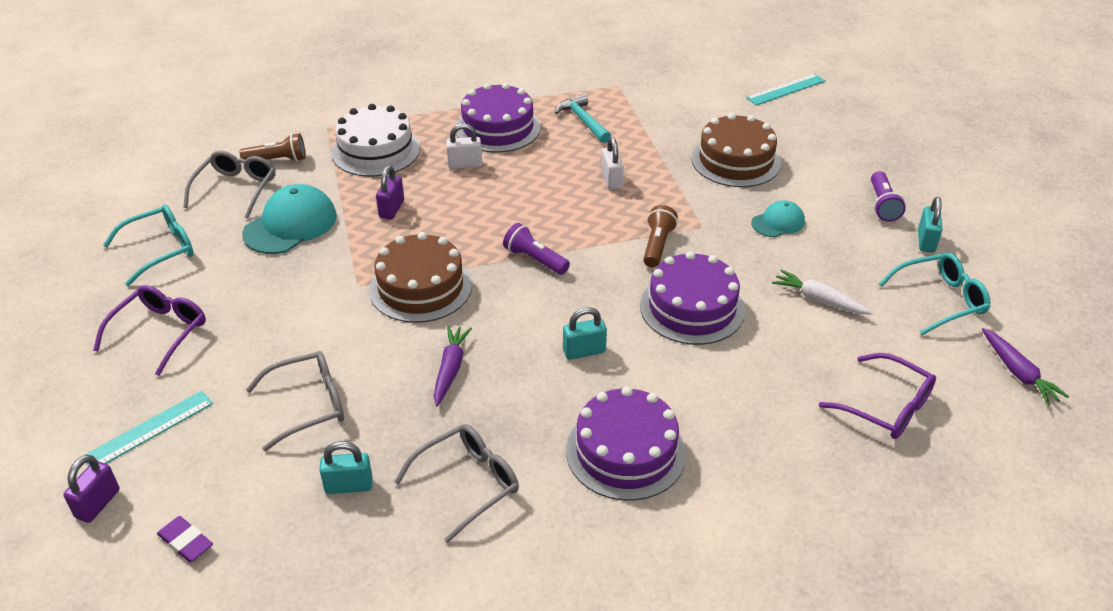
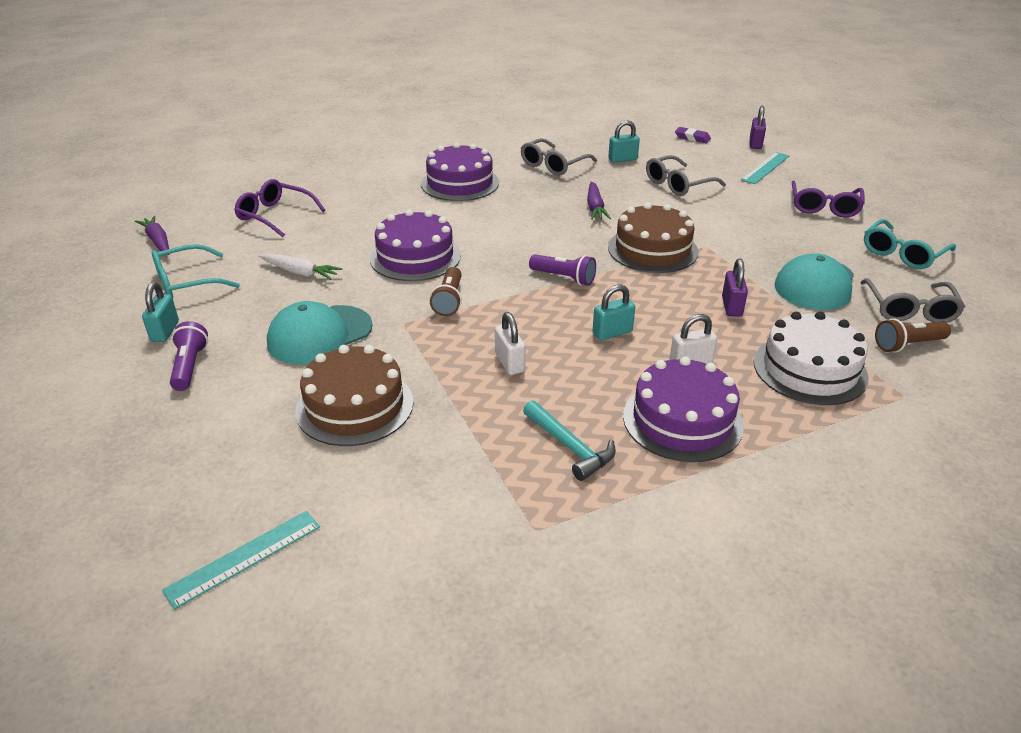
camera: 170 degrees right, 5 degrees down
turquoise padlock [563,307,607,360] -> turquoise padlock moved to [593,284,635,340]
turquoise cap [751,200,805,237] -> turquoise cap [267,301,373,365], size x1.75

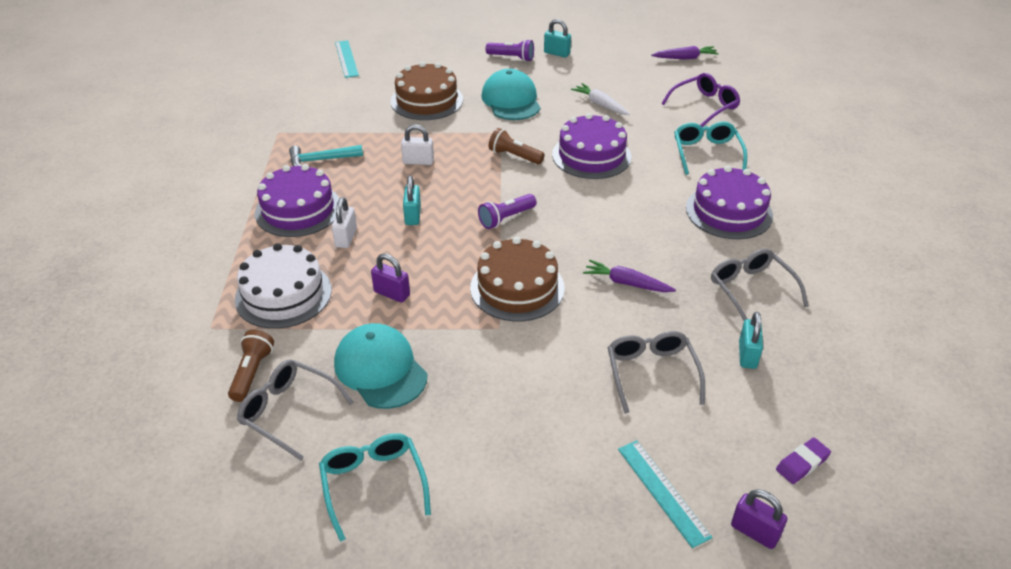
camera: 115 degrees right, 5 degrees up
turquoise glasses [151,244,240,298] -> turquoise glasses moved to [674,122,747,175]
white carrot [258,253,342,280] -> white carrot turned 90 degrees clockwise [571,83,630,115]
purple glasses [791,181,865,217] -> none

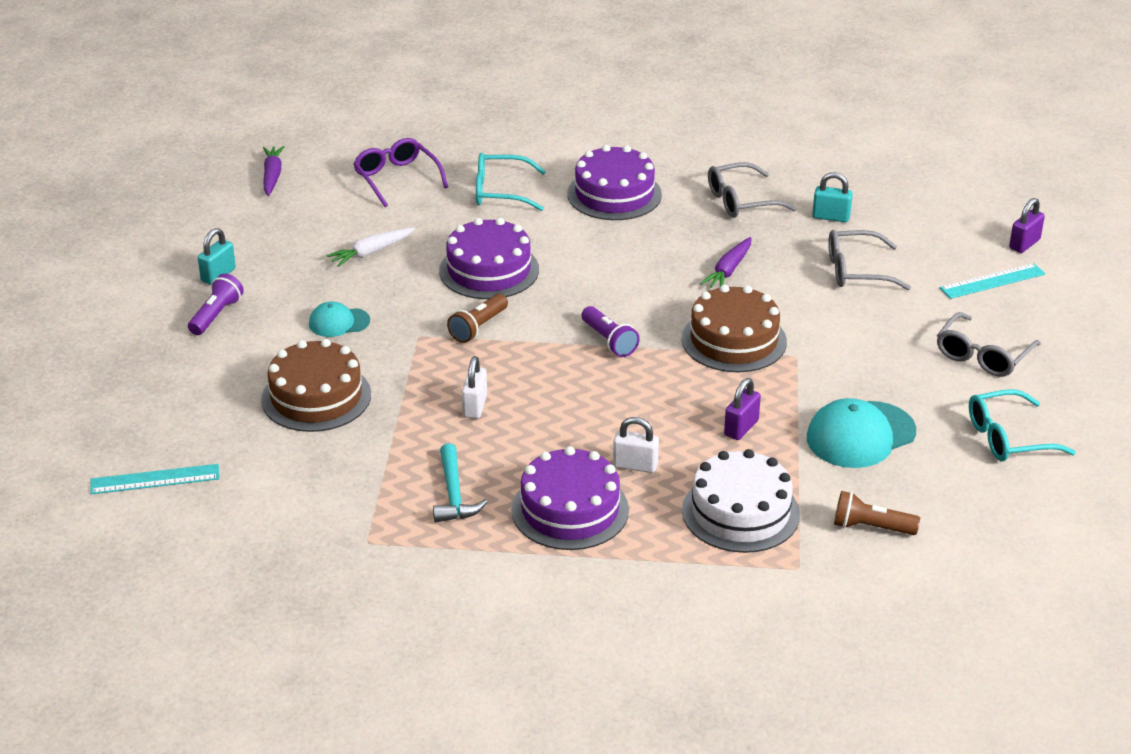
camera: 85 degrees left, 5 degrees down
grey glasses [237,360,354,461] -> grey glasses moved to [937,312,1041,377]
turquoise padlock [403,176,421,225] -> none
turquoise cap [481,69,541,120] -> turquoise cap [309,302,370,337], size x0.57
purple eraser [776,438,831,484] -> none

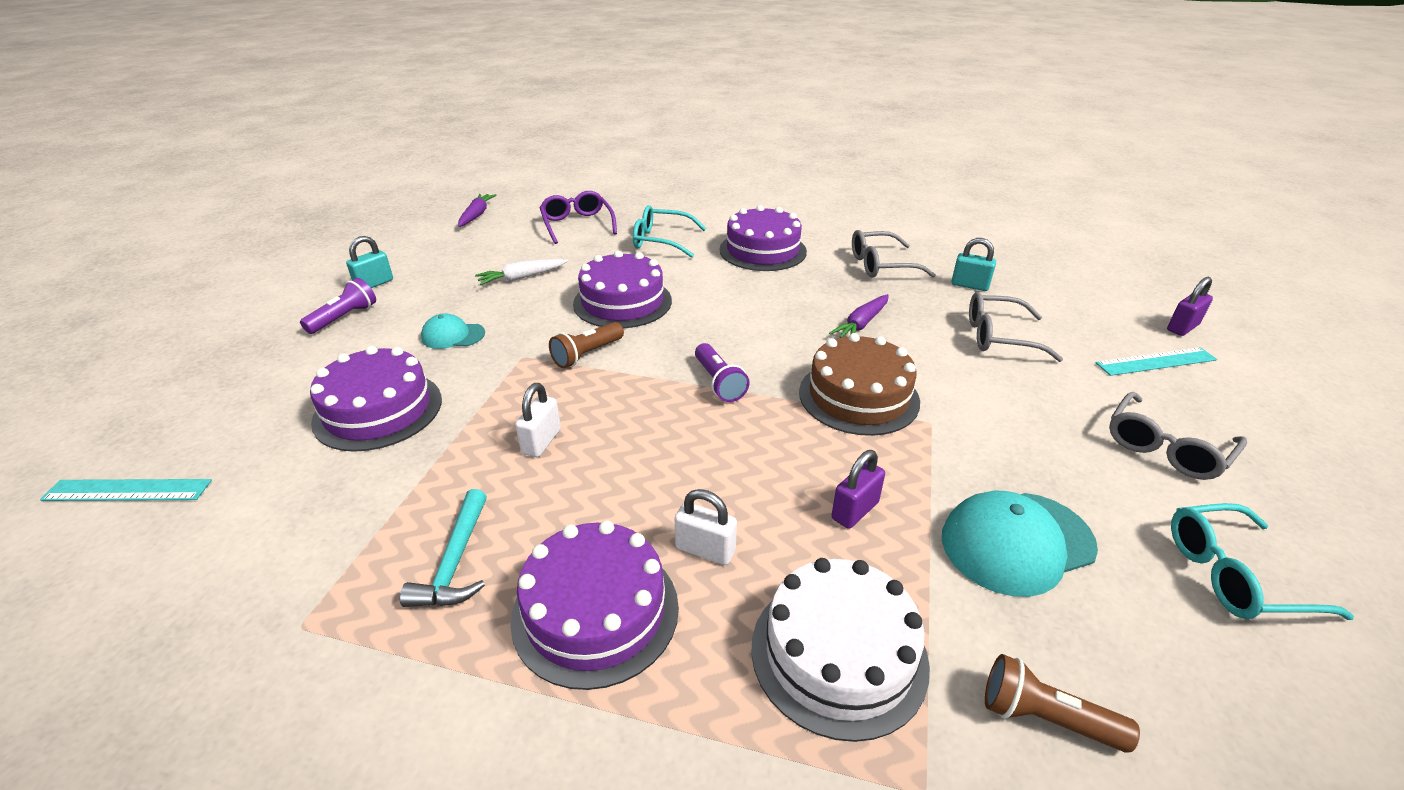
camera: 10 degrees right, 0 degrees up
brown cake [261,339,371,432] -> purple cake [310,346,442,452]

